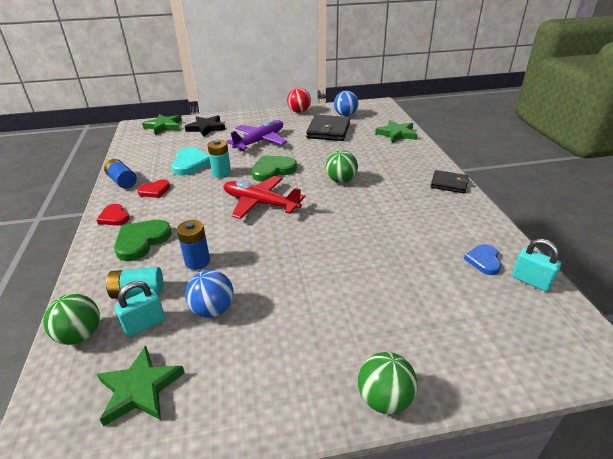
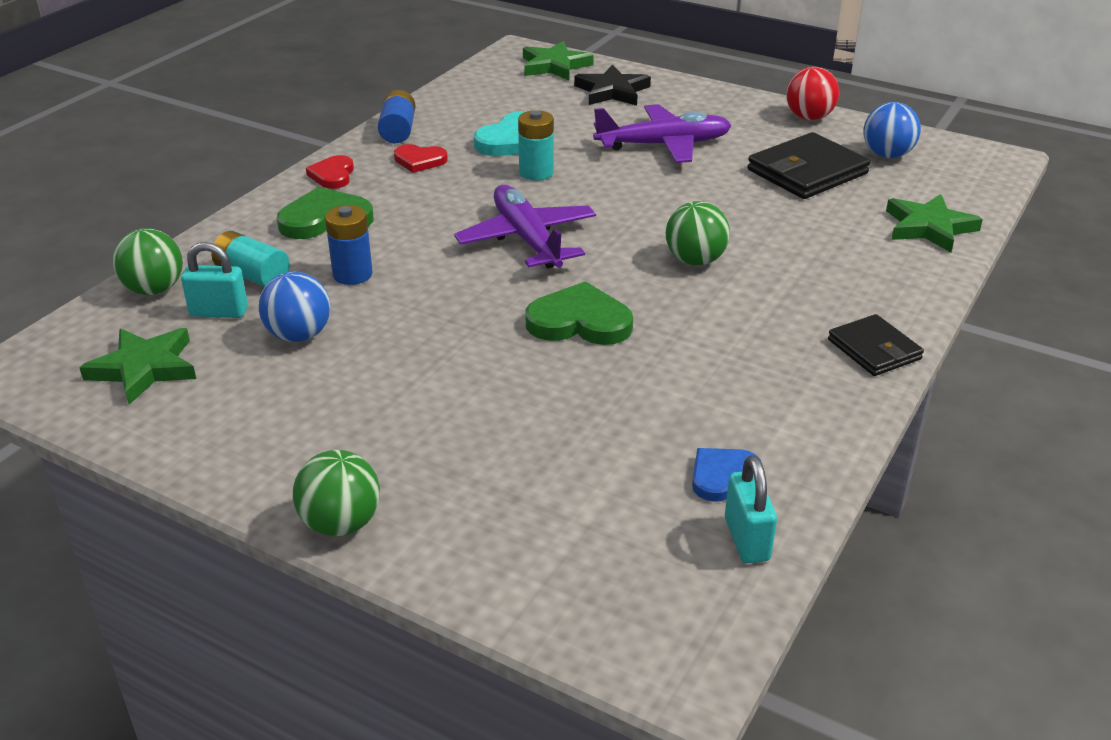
camera: 40 degrees right, 0 degrees up
red plane [224,176,305,219] -> purple plane [454,185,596,269]
green heart [252,155,297,182] -> green heart moved to [525,281,633,345]

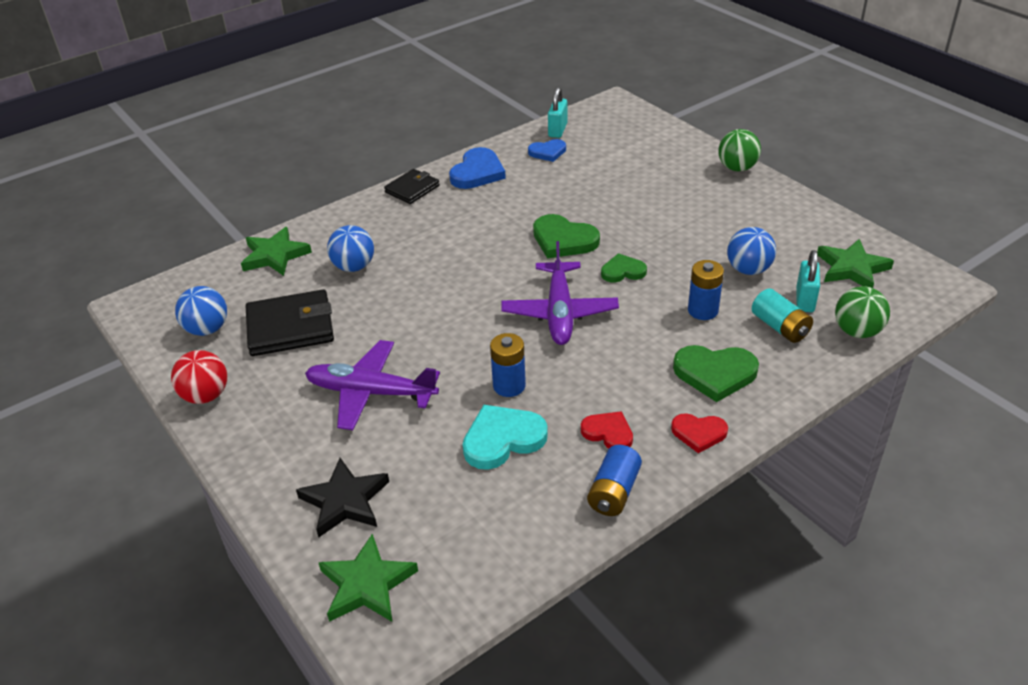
camera: 155 degrees left, 5 degrees up
turquoise padlock [181,242,248,318] -> turquoise padlock turned 75 degrees clockwise [796,250,820,312]
red heart [306,155,354,189] -> red heart turned 75 degrees clockwise [671,413,728,453]
turquoise battery [518,110,554,181] -> blue battery [490,333,526,397]
green ball [666,201,730,266] -> none
black wallet [828,314,924,376] -> black wallet turned 45 degrees clockwise [384,169,440,204]
none -> blue ball [327,225,374,272]
none -> blue heart [449,147,506,189]
none -> green heart [601,253,647,282]

